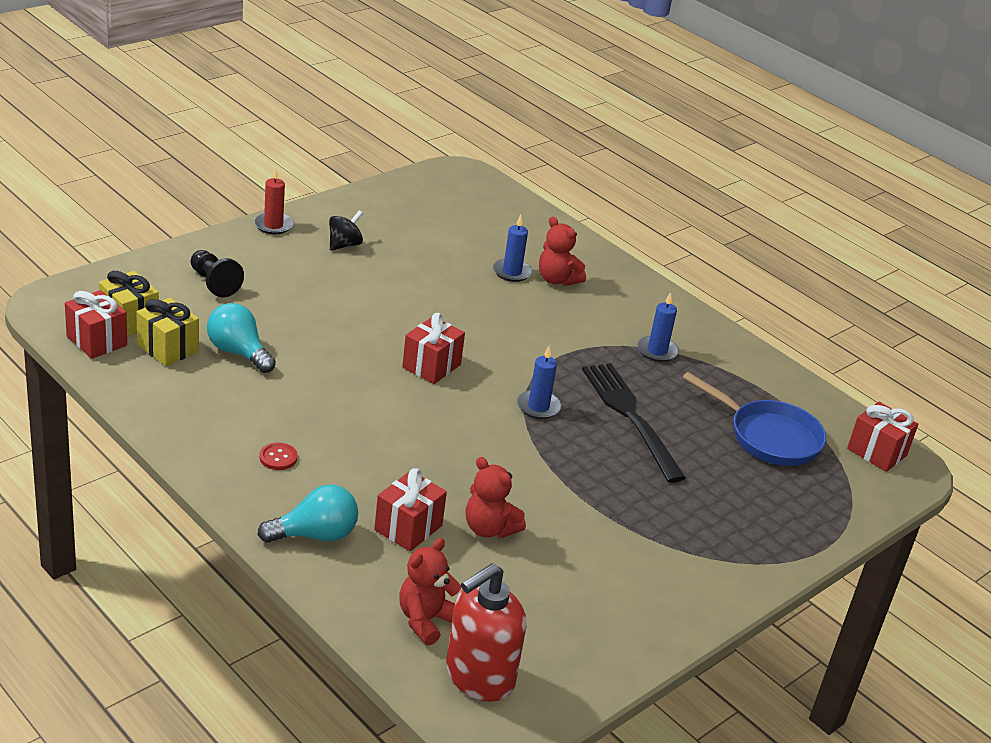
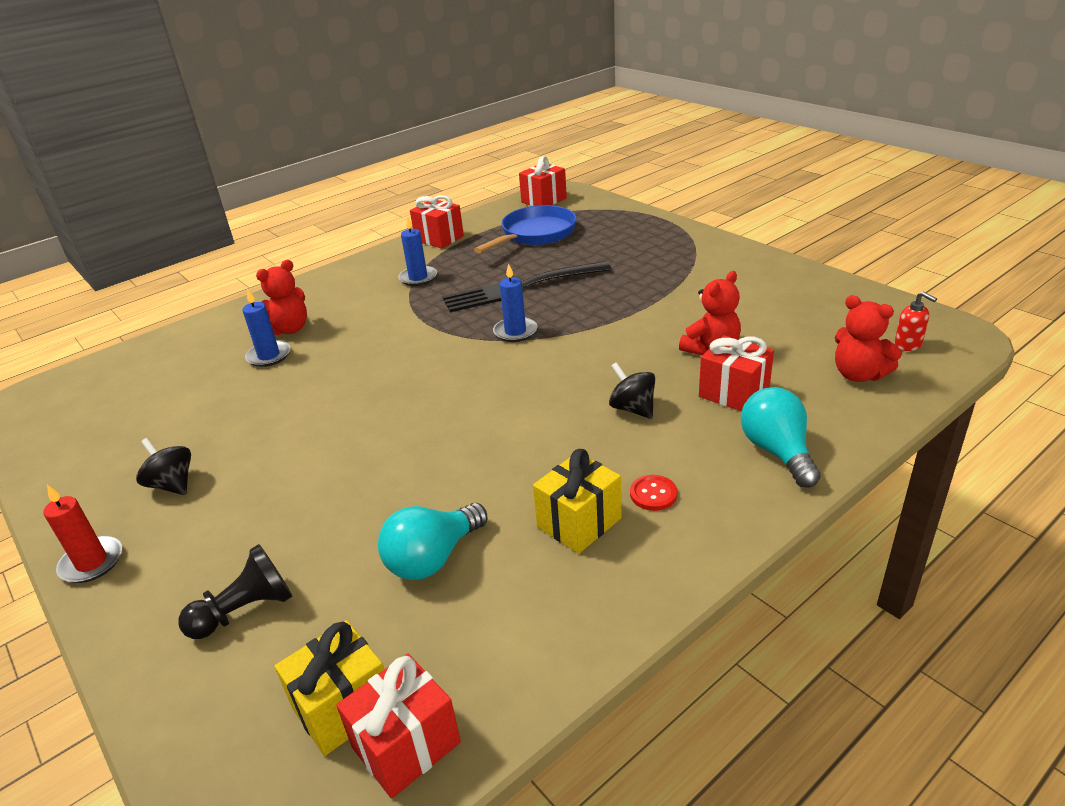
camera: 80 degrees left, 0 degrees up
yellow gift [136,298,199,366] -> yellow gift moved to [533,449,621,554]
red gift [402,313,465,384] -> red gift moved to [410,195,464,248]
red soap dispenser [446,563,526,702] -> red soap dispenser [894,291,937,351], size x0.44
none -> black spinning top [609,362,655,419]

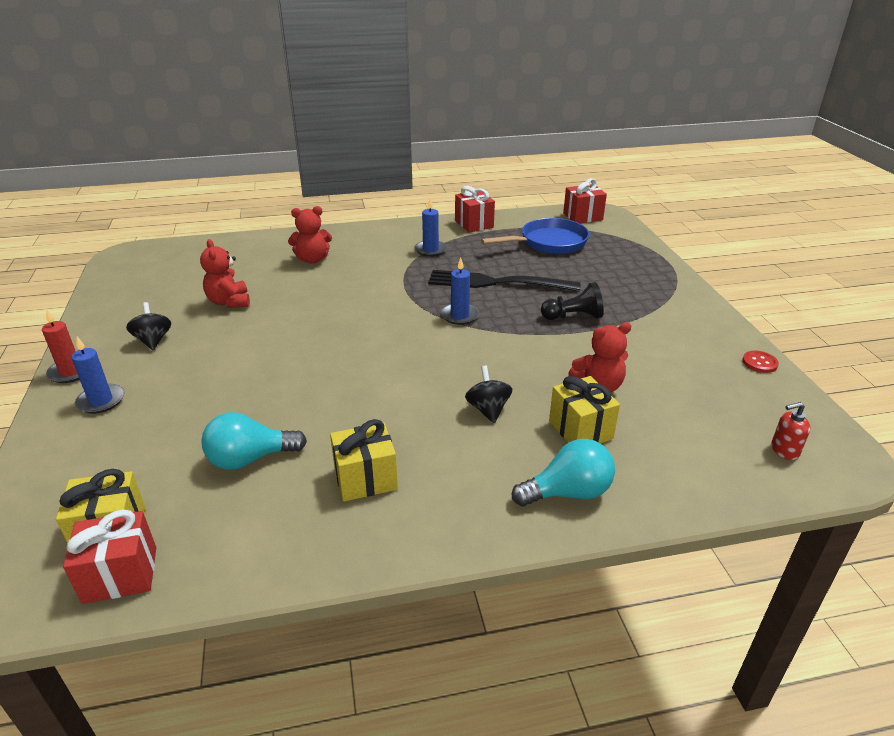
camera: 25 degrees right, 0 degrees up
black pawn [178,544,292,639] -> black pawn moved to [541,282,604,320]
blue candle [243,289,291,367] -> blue candle moved to [71,337,124,414]
red button [630,475,677,511] -> red button moved to [742,351,779,373]
red gift [699,335,774,411] -> yellow gift [549,376,620,443]
turquoise light bulb [741,387,821,488] -> turquoise light bulb turned 60 degrees clockwise [512,439,615,506]
red teddy bear [835,295,902,382] -> red teddy bear moved to [200,239,250,308]
red soap dispenser [894,291,937,351] -> red soap dispenser turned 90 degrees clockwise [771,402,810,460]

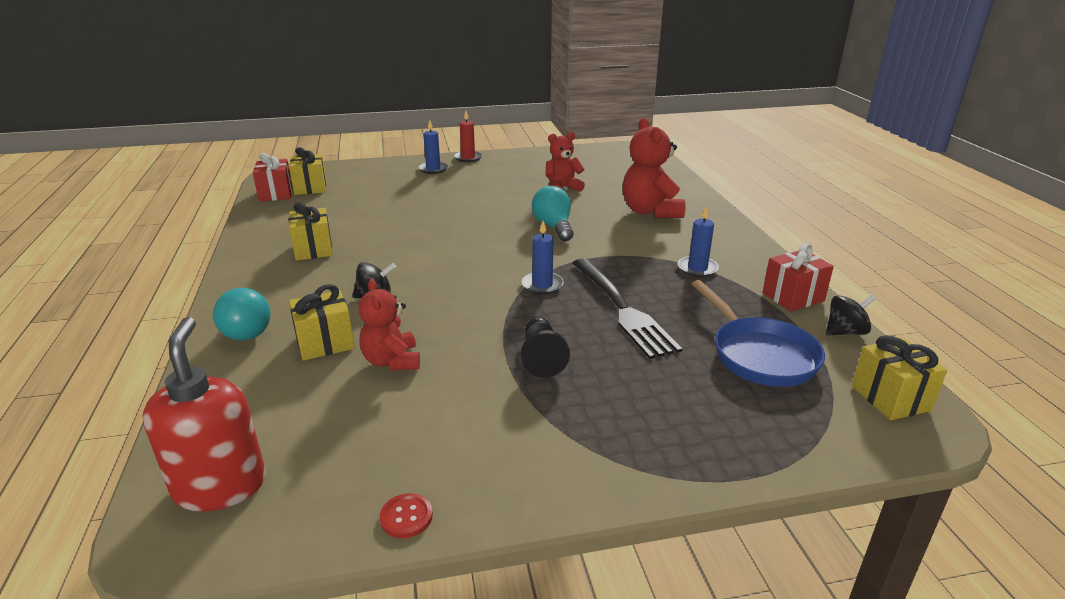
camera: 90 degrees right, 5 degrees down
black spinning top [126,302,171,350] -> black spinning top moved to [826,294,876,335]
turquoise light bulb [201,412,307,470] -> turquoise light bulb moved to [532,186,574,241]
red teddy bear [288,206,332,264] -> red teddy bear [623,117,686,218], size x1.53
black fork [428,270,581,292] -> black fork turned 150 degrees clockwise [572,258,682,359]
red gift [563,178,607,223] -> yellow gift [852,335,947,420]
red soap dispenser [771,402,810,460] -> red soap dispenser [143,317,265,512], size x2.25

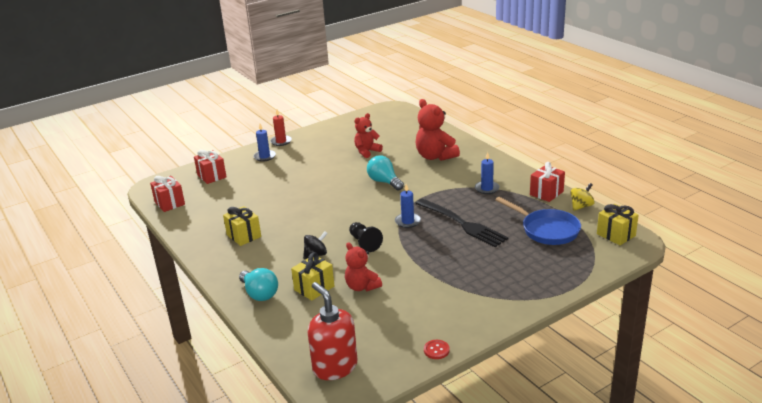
camera: 20 degrees left, 0 degrees up
yellow gift [289,147,327,195] -> none
black pawn [521,317,570,378] -> black pawn moved to [349,222,383,252]
black spinning top [826,294,876,335] -> yellow spinning top [571,183,595,211]
none -> red gift [194,150,226,184]

